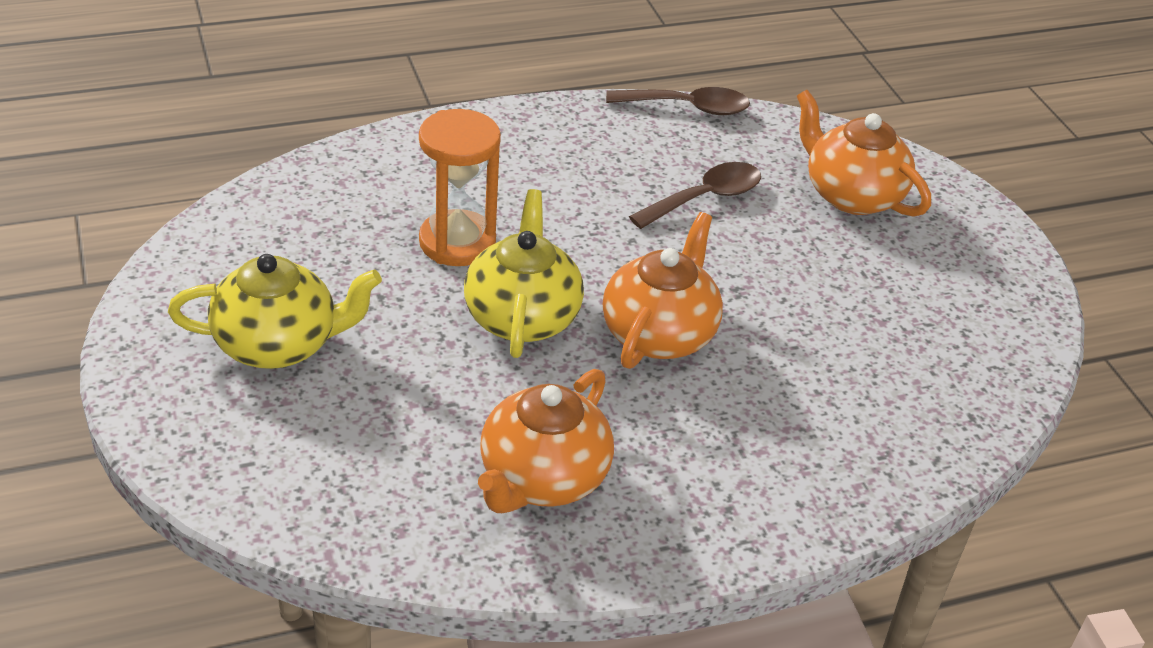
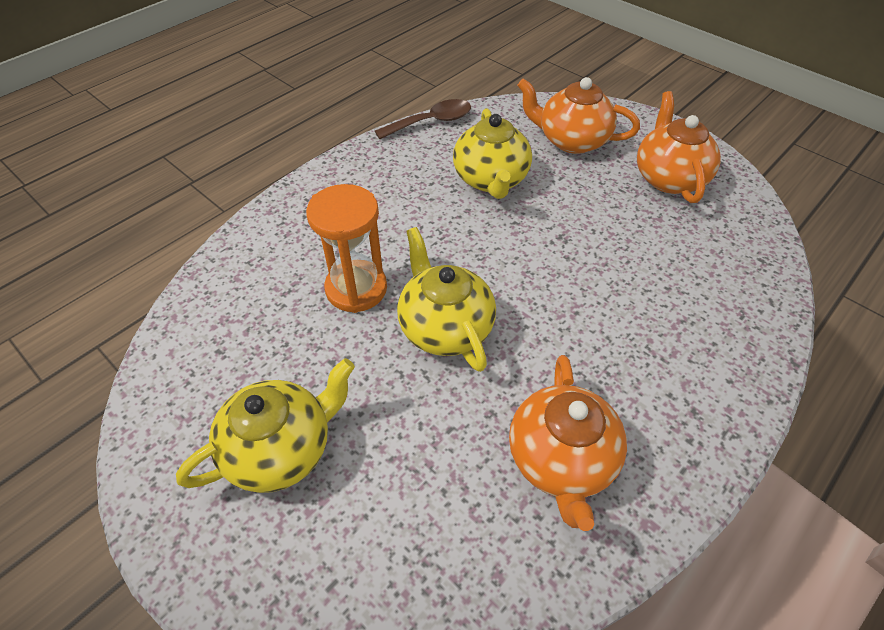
camera: 25 degrees left, 10 degrees up
orange teapot [603,212,723,369] -> orange teapot moved to [637,91,721,203]
brown spoon [629,162,761,229] -> yellow teapot [453,108,532,199]

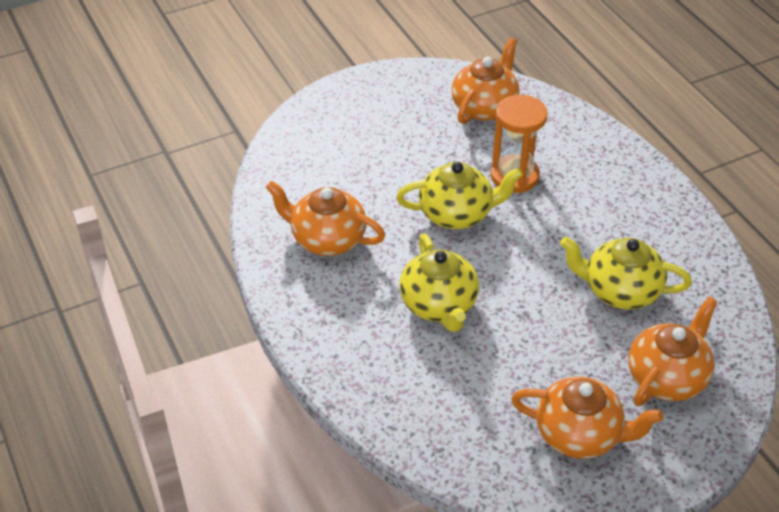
camera: 110 degrees right, 5 degrees down
yellow teapot [176,358,355,493] -> yellow teapot moved to [399,234,479,332]
brown spoon [375,99,471,139] -> none
none -> orange teapot [452,38,520,124]

